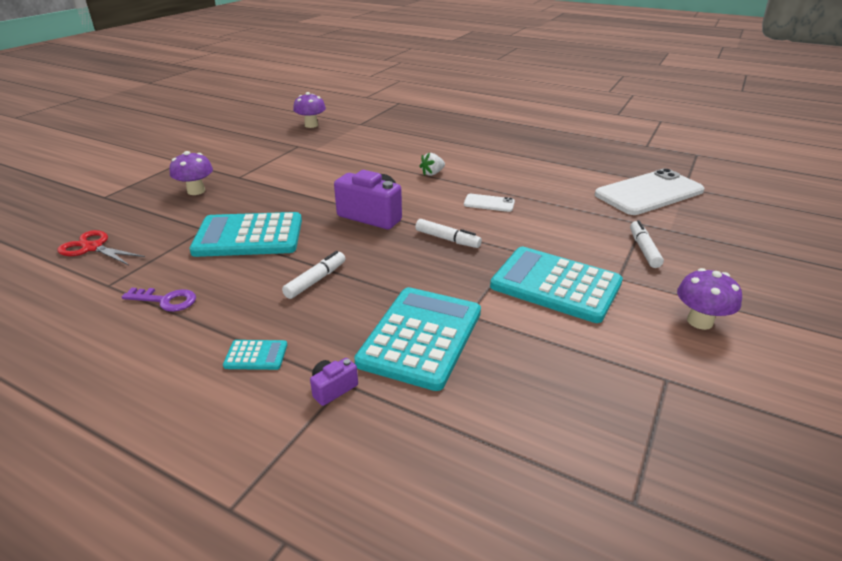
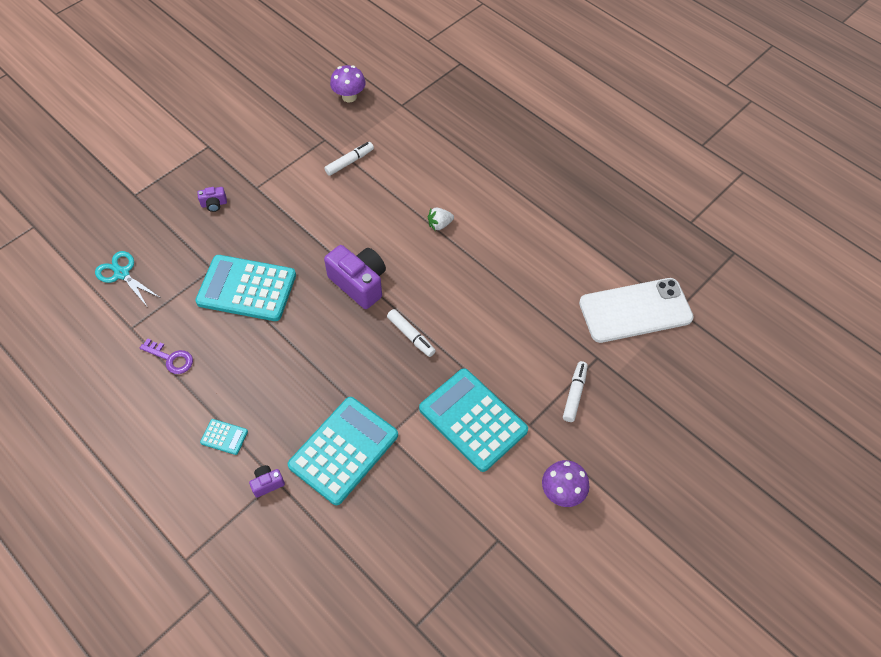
camera: 15 degrees right, 25 degrees up
red scissors [57,230,145,265] -> turquoise scissors [95,251,161,306]
purple mushroom [169,151,213,195] -> purple camera [197,187,227,212]
white marker [282,251,345,299] -> white marker moved to [324,142,374,176]
white phone [464,194,515,212] -> none

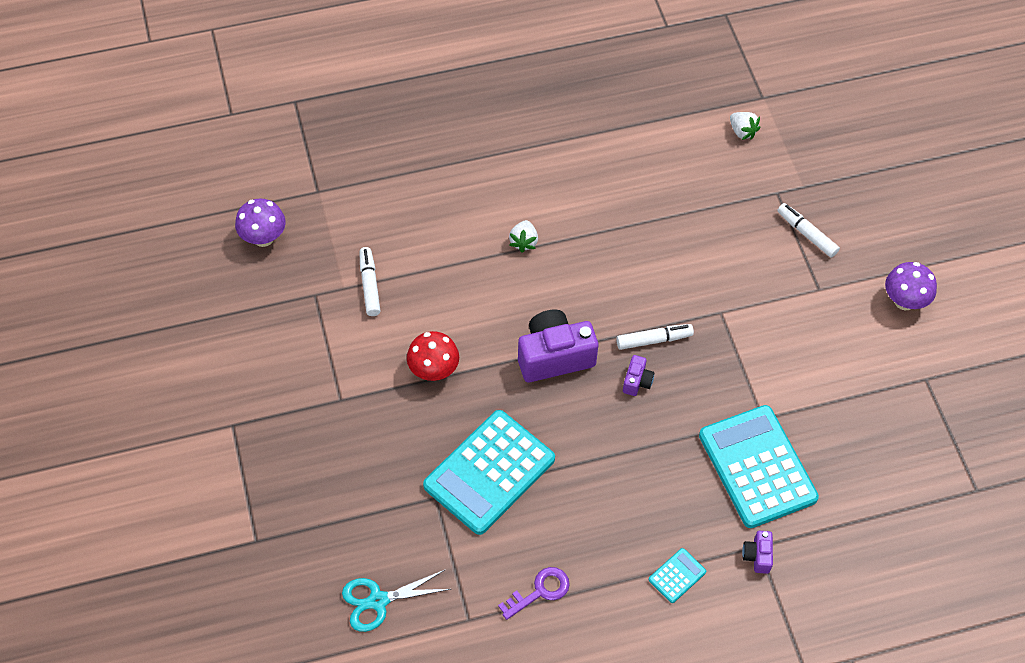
camera: 60 degrees left, 0 degrees up
purple camera [197,187,227,212] -> purple camera moved to [623,355,655,396]
turquoise calculator [419,368,528,472] -> none
white phone [579,278,694,343] -> white strawberry [730,112,760,140]
none -> red mushroom [407,331,459,381]

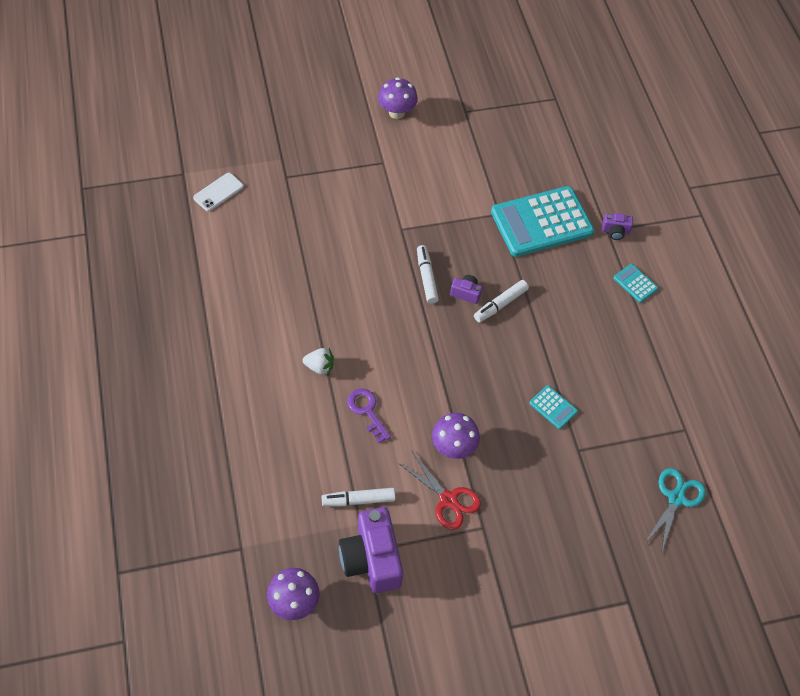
camera: 90 degrees left, 0 degrees up
turquoise scissors [342,570,451,632] -> turquoise scissors turned 135 degrees counterclockwise [644,468,706,554]
red mushroom [407,331,459,381] -> purple mushroom [432,413,480,459]
turquoise calculator [423,410,555,535] -> turquoise calculator [530,385,578,429], size x0.42
purple key [498,567,570,620] -> purple key moved to [347,388,391,443]
purple camera [518,310,598,382] -> purple camera moved to [339,507,403,593]
white strawberry [730,112,760,140] -> white phone [193,173,244,211]
white marker [777,203,840,258] -> white marker moved to [474,280,529,322]
none -> red scissors [398,452,481,530]

